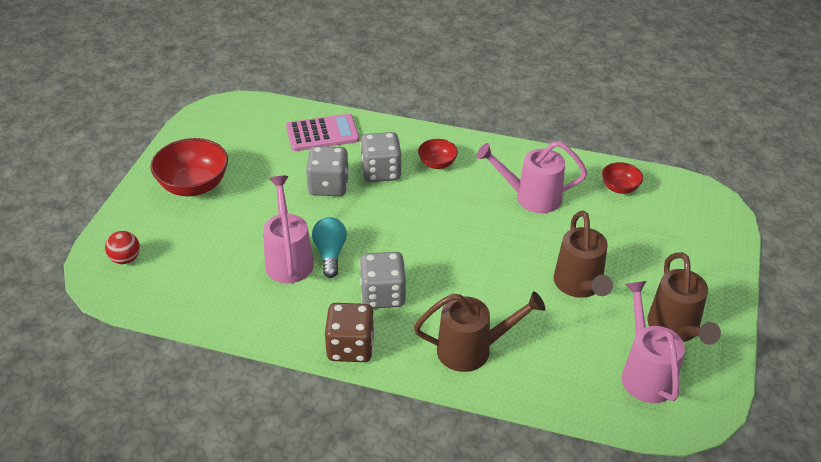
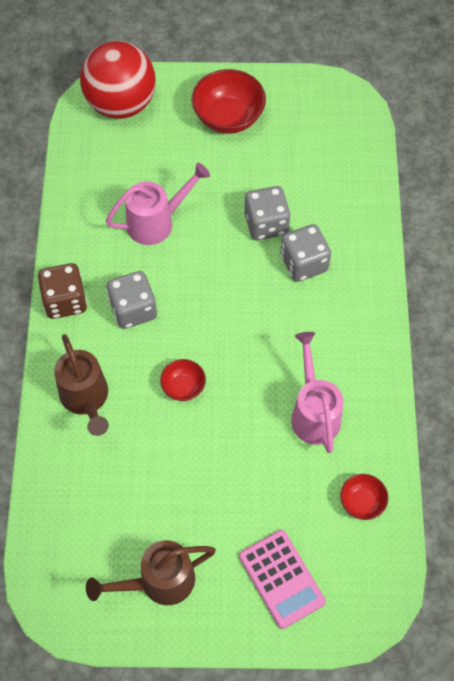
camera: 75 degrees right, 20 degrees up
red ball [105,231,140,264] -> red ball [80,41,156,119], size x2.49
pink calculator [286,114,359,151] -> pink calculator moved to [239,530,326,629]
turquoise light bulb [312,217,347,278] -> none
red bowl [418,139,458,169] -> red bowl moved to [160,359,206,401]
brown watering can [554,211,613,298] -> none
pink watering can [622,281,685,403] -> none

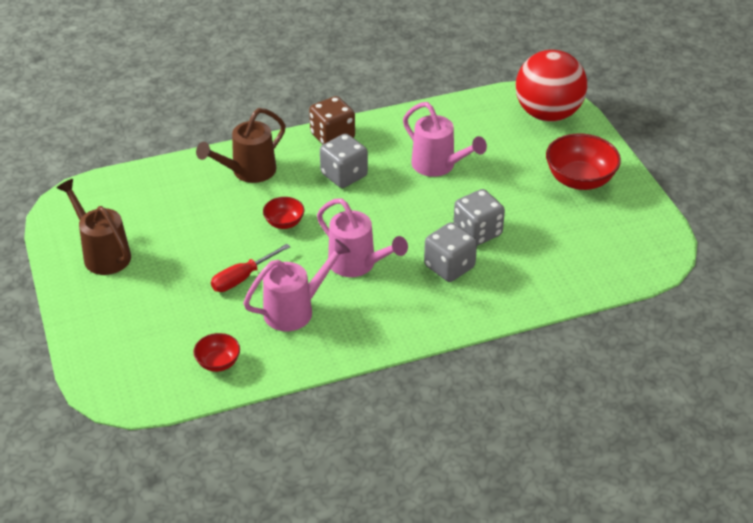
camera: 70 degrees right, 20 degrees down
pink calculator [239,530,326,629] -> none
none -> red screwdriver [211,244,290,292]
none -> pink watering can [317,198,408,277]

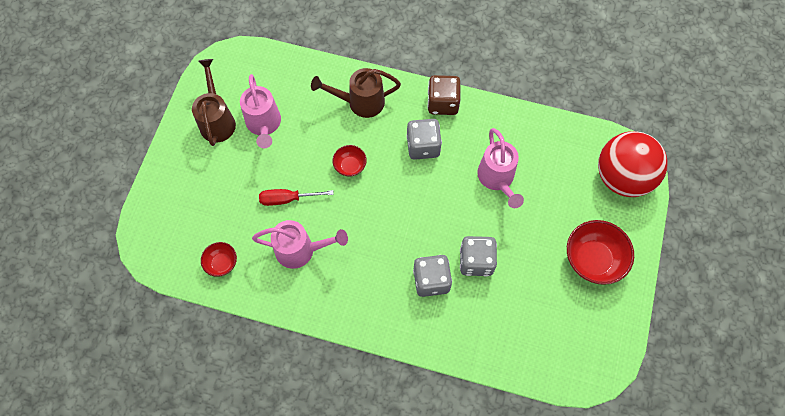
camera: 35 degrees right, 25 degrees up
pink watering can [317,198,408,277] -> pink watering can moved to [240,74,281,148]

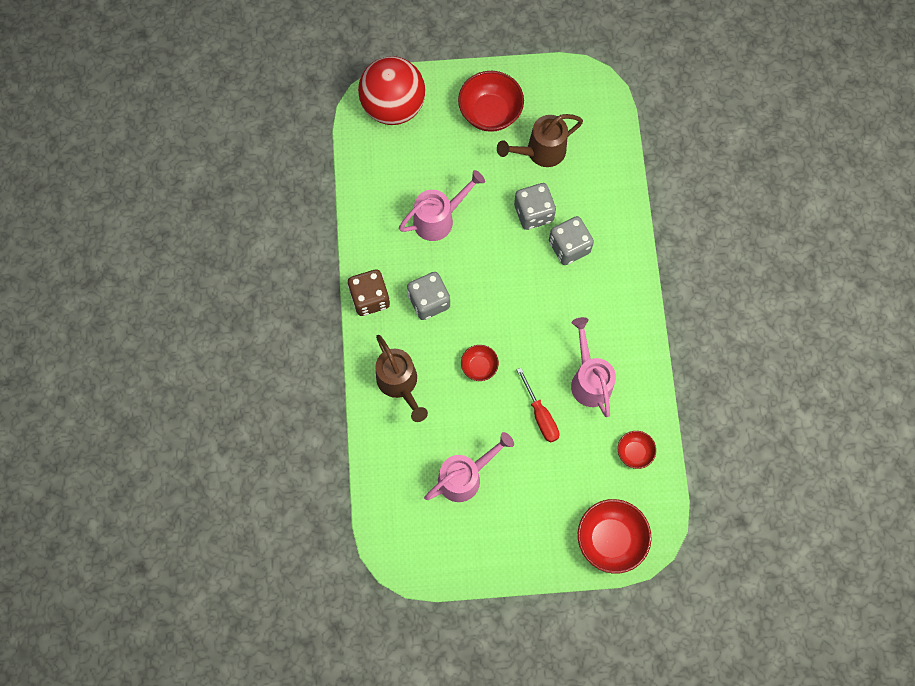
camera: 110 degrees left, 5 degrees up
brown watering can [192,59,236,146] -> brown watering can moved to [497,114,583,167]
none -> red bowl [578,499,652,574]

